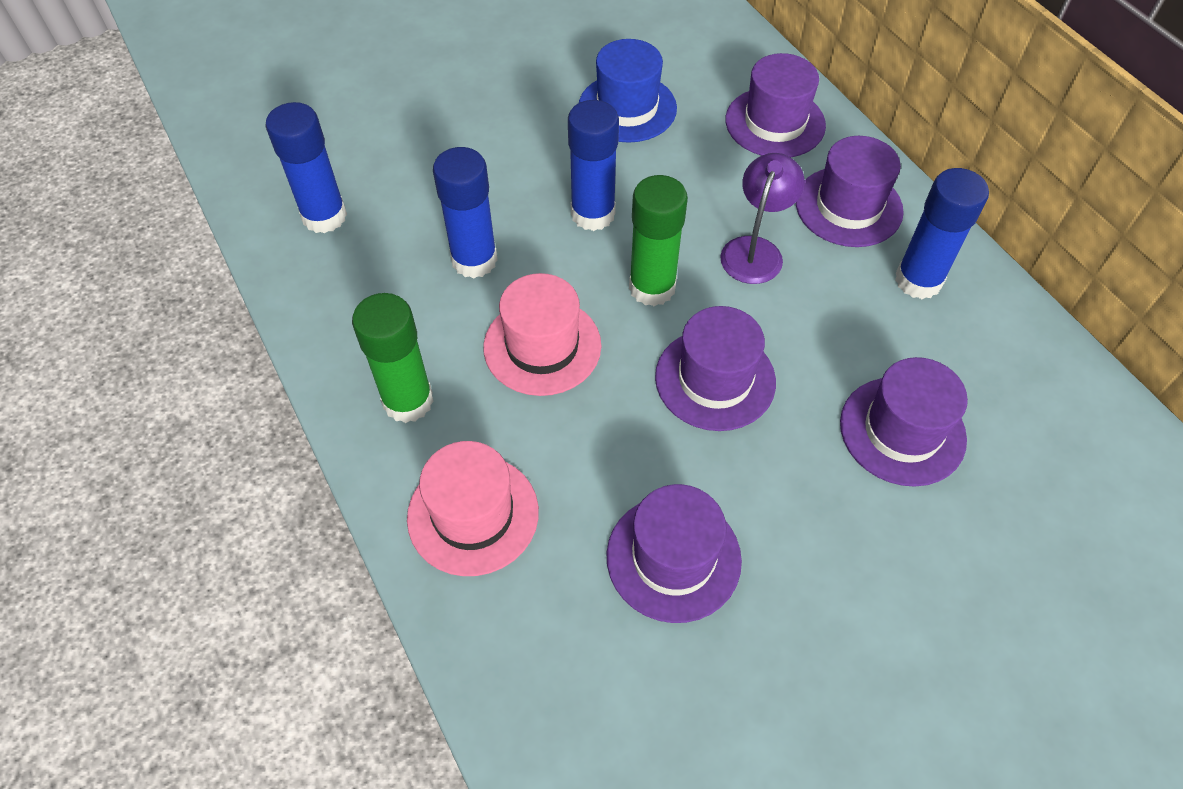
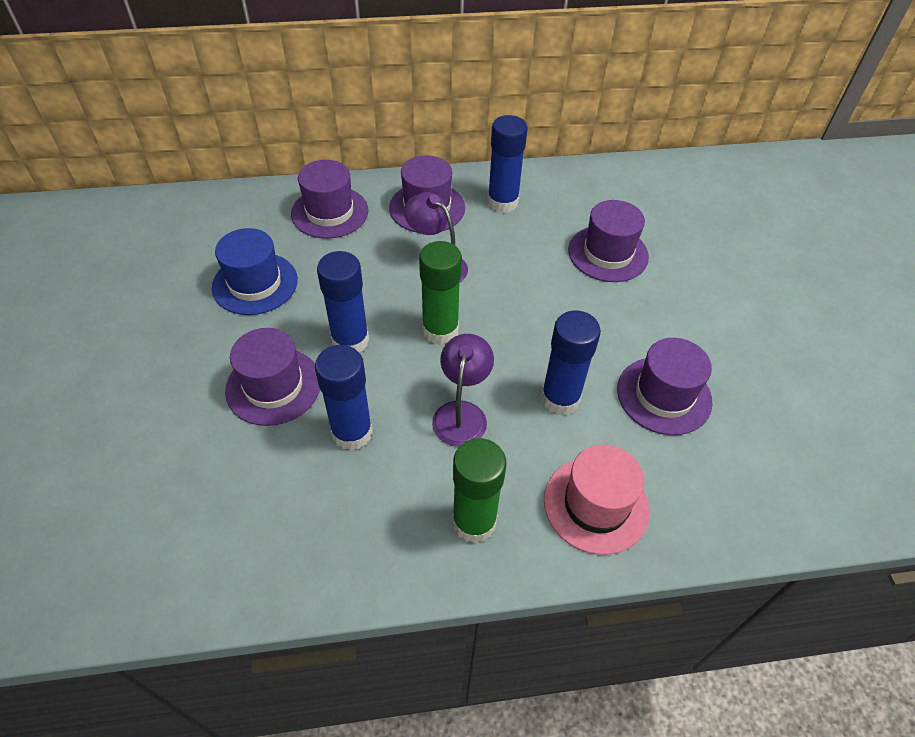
camera: 70 degrees left, 5 degrees down
blue glue stick [266,102,347,233] -> blue glue stick moved to [541,311,601,415]
pink hat [483,273,601,396] -> purple lamp [432,334,494,447]
purple hat [655,306,776,431] -> purple hat moved to [225,328,320,426]

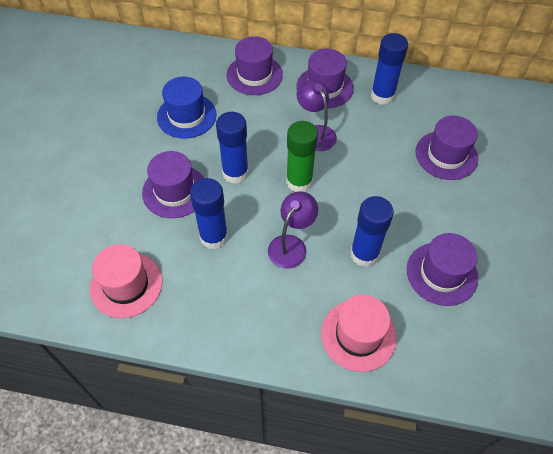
camera: 20 degrees right, 5 degrees up
green glue stick [452,438,507,543] -> none
none -> pink hat [90,244,162,318]

